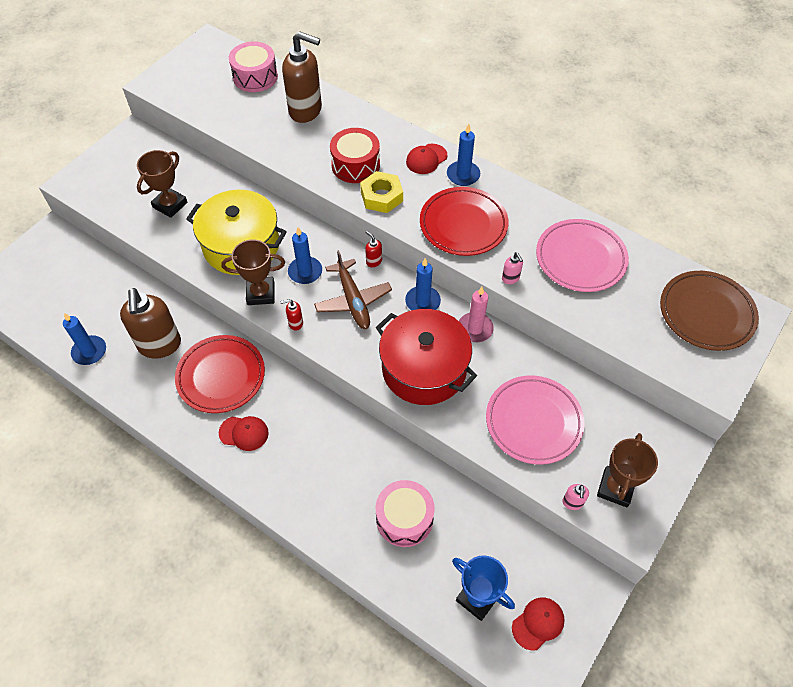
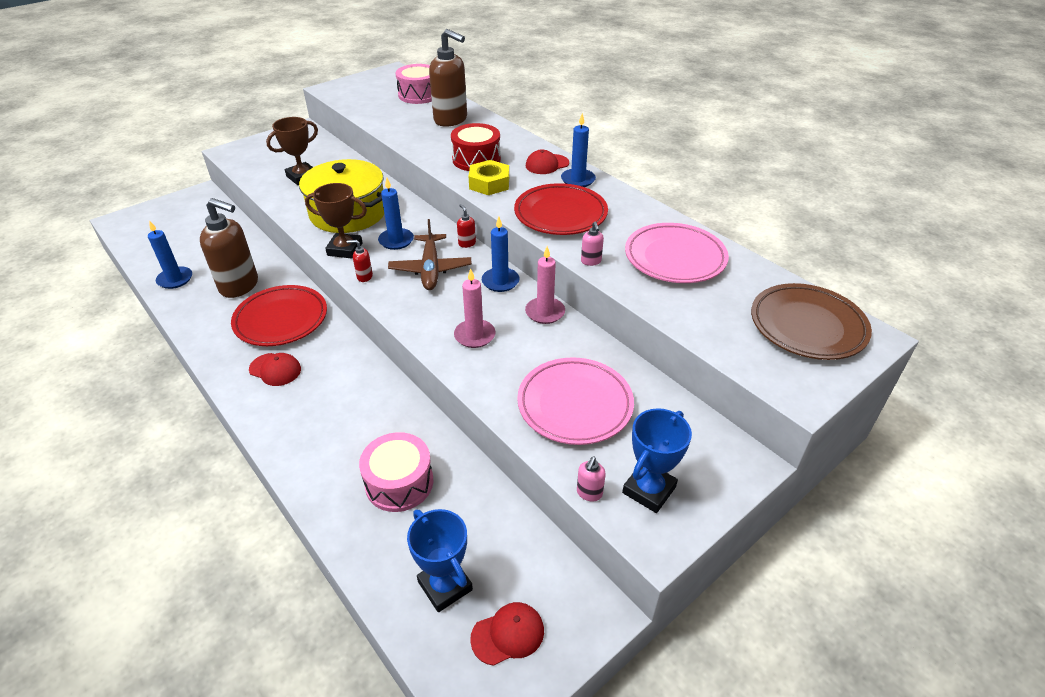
camera: 15 degrees right, 15 degrees down
brown soap dispenser [120,288,181,359] -> brown soap dispenser turned 75 degrees counterclockwise [200,198,258,298]
red pot [376,309,477,405] -> pink candle [454,268,496,348]
brown trophy [597,433,658,507] -> blue trophy [622,408,692,513]

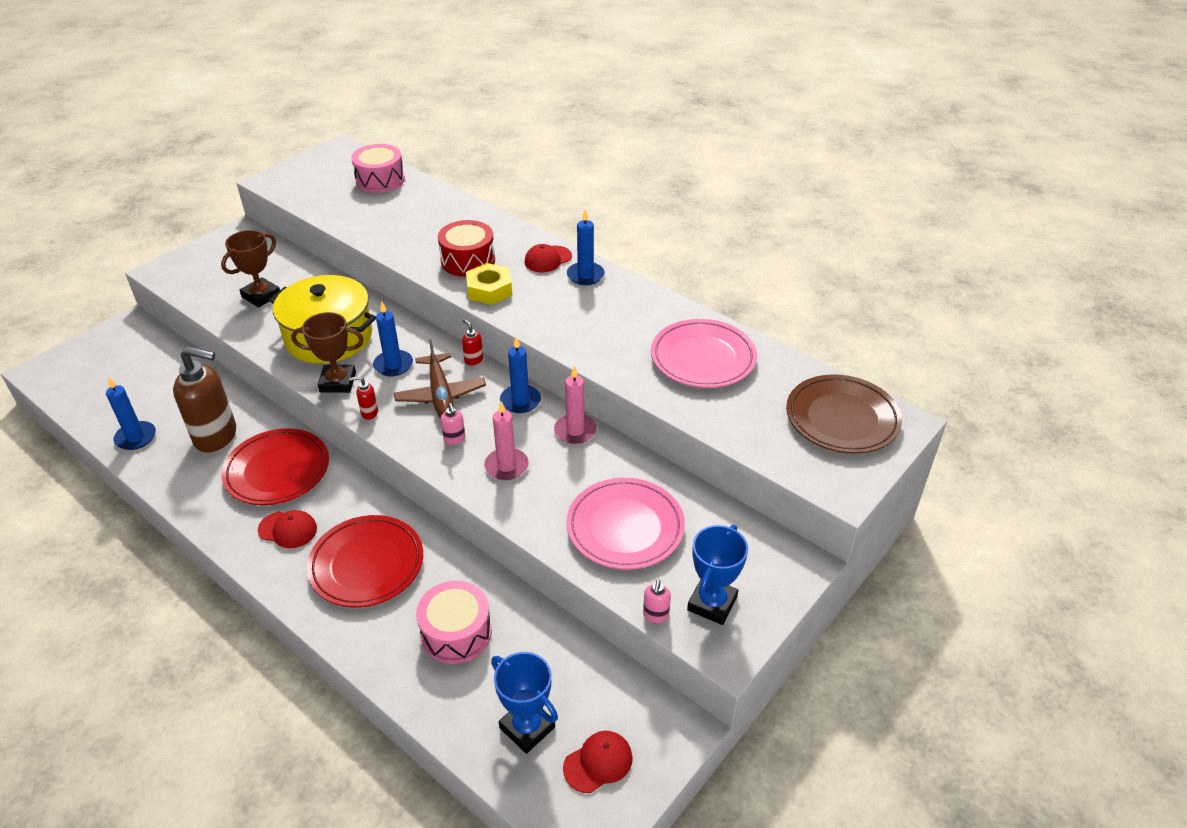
camera: 10 degrees left, 0 degrees up
brown soap dispenser [429,29,467,127] -> none
red plate [514,183,608,235] -> red plate moved to [307,515,423,607]
pink soap dispenser [581,222,604,266] -> pink soap dispenser moved to [441,403,465,445]

